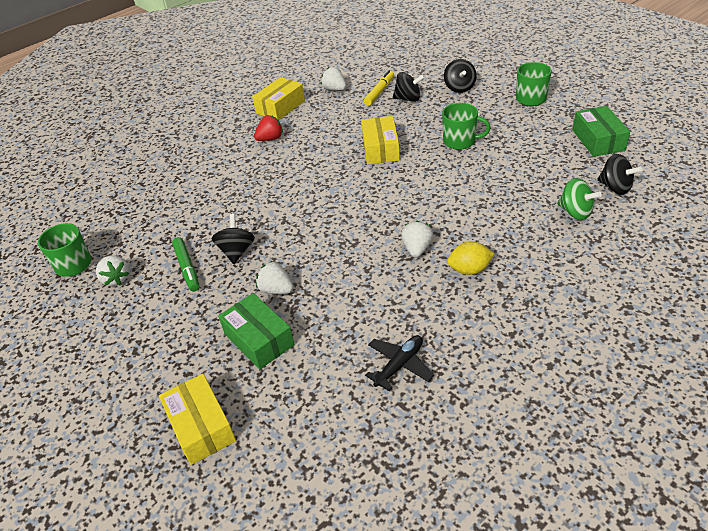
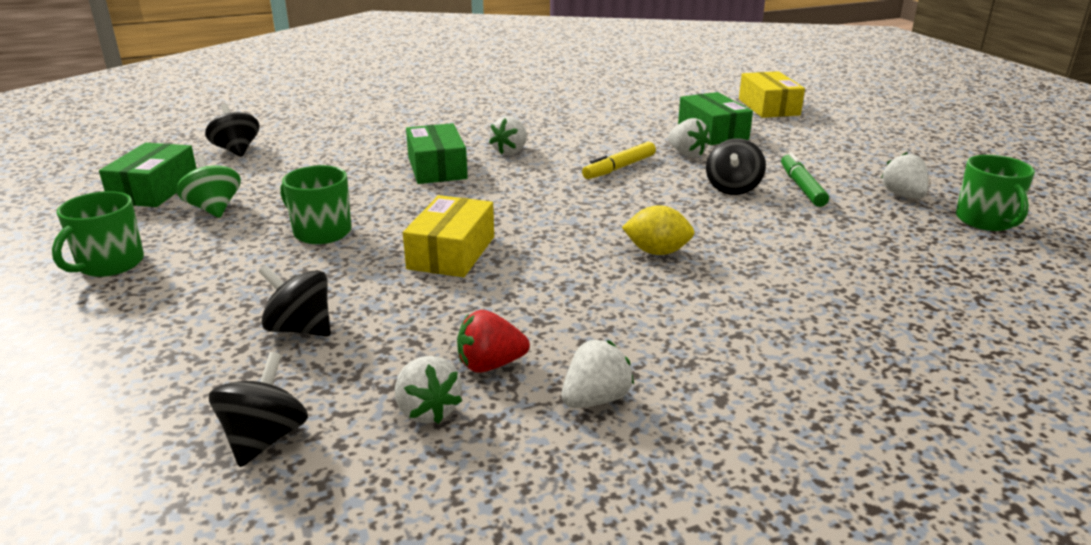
camera: 165 degrees left, 15 degrees down
yellow box [252,77,305,121] -> white strawberry [562,340,634,408]
red strawberry [254,115,283,141] -> red strawberry moved to [457,310,530,373]
yellow marker [364,70,394,106] -> yellow marker moved to [582,142,656,179]
black plane [365,335,434,391] -> none
black spinning top [444,59,477,93] -> black spinning top moved to [209,352,308,467]
yellow lemon [447,242,494,275] -> yellow lemon moved to [622,205,694,255]
green spinning top [557,178,602,220] -> green spinning top moved to [176,155,241,218]
none -> green box [406,123,468,184]

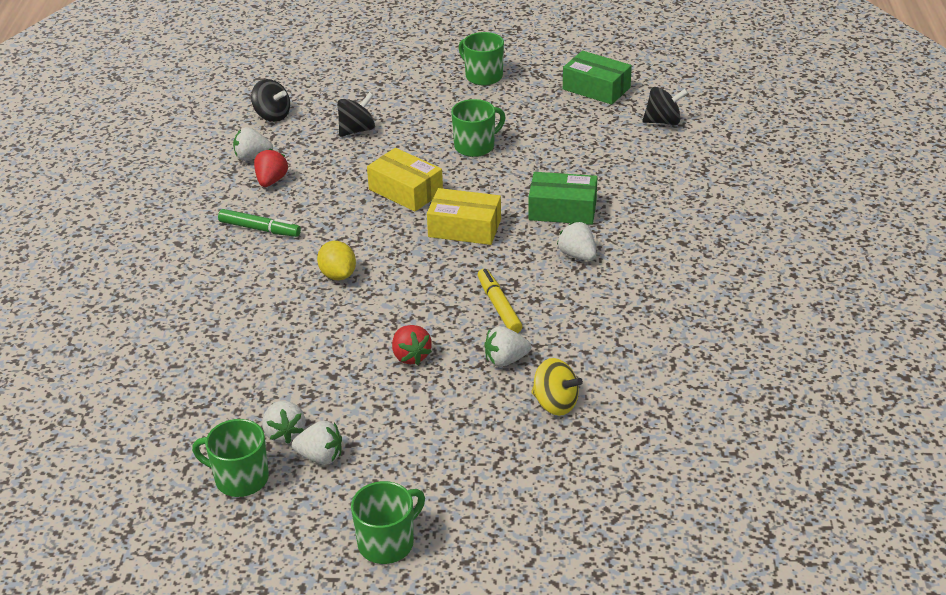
camera: 115 degrees right, 10 degrees up
green spinning top [176,155,241,218] -> none
white strawberry [562,340,634,408] -> white strawberry moved to [262,401,305,444]
yellow lemon [622,205,694,255] -> yellow lemon turned 60 degrees counterclockwise [317,241,356,280]
green box [678,92,753,145] -> yellow spinning top [531,358,583,416]
black spinning top [706,138,766,195] -> red strawberry [392,325,432,365]
yellow box [739,71,805,118] -> yellow box moved to [427,188,501,245]
green marker [781,152,829,207] -> green marker moved to [218,209,301,237]
none -> green mug [351,481,425,564]

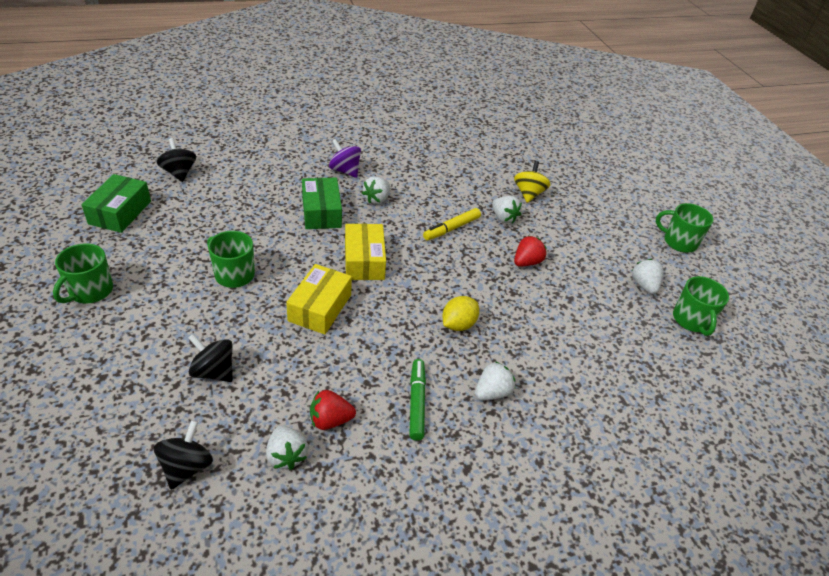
camera: 115 degrees left, 5 degrees up
white strawberry [262,401,305,444] -> white strawberry moved to [475,361,515,400]
none -> purple spinning top [329,139,361,178]

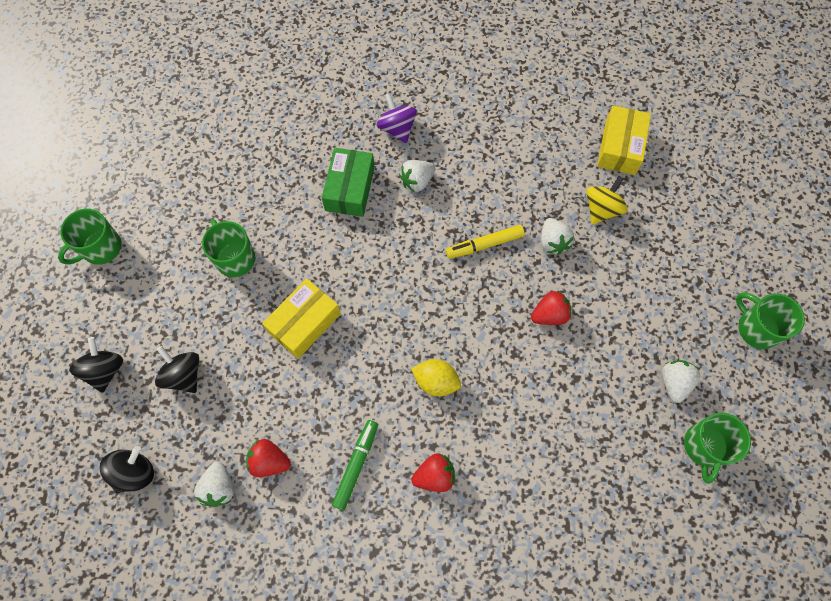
camera: 25 degrees right, 25 degrees up
green box [81,174,151,233] -> none
black spinning top [157,138,196,182] -> black spinning top moved to [69,337,123,393]
yellow box [345,224,386,280] -> yellow box moved to [597,105,651,175]
yellow lemon [442,296,479,331] -> yellow lemon turned 45 degrees clockwise [411,359,461,396]
white strawberry [475,361,515,400] -> red strawberry [411,453,455,492]

